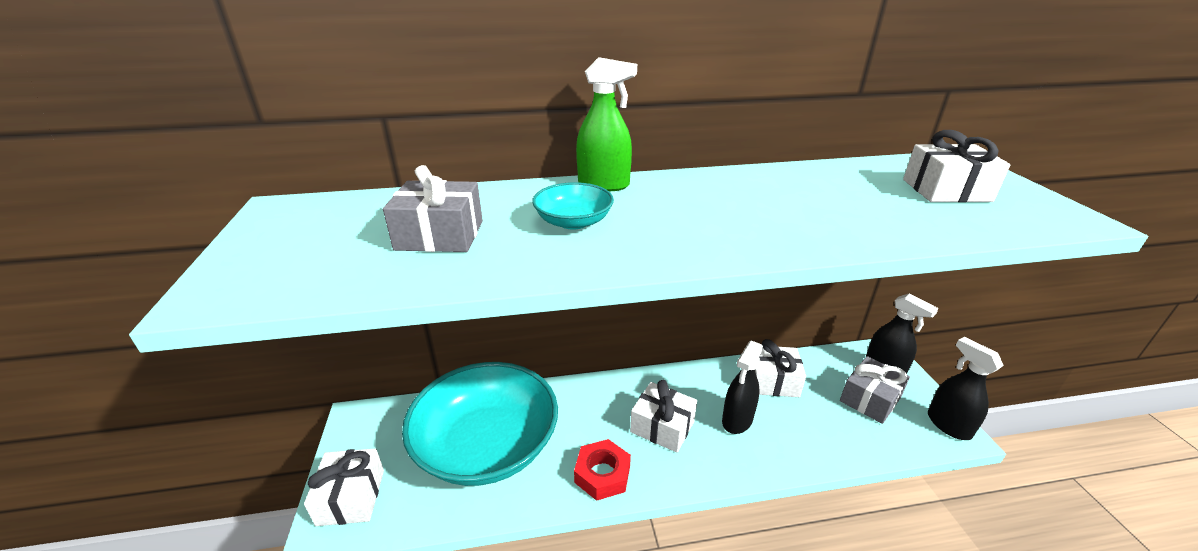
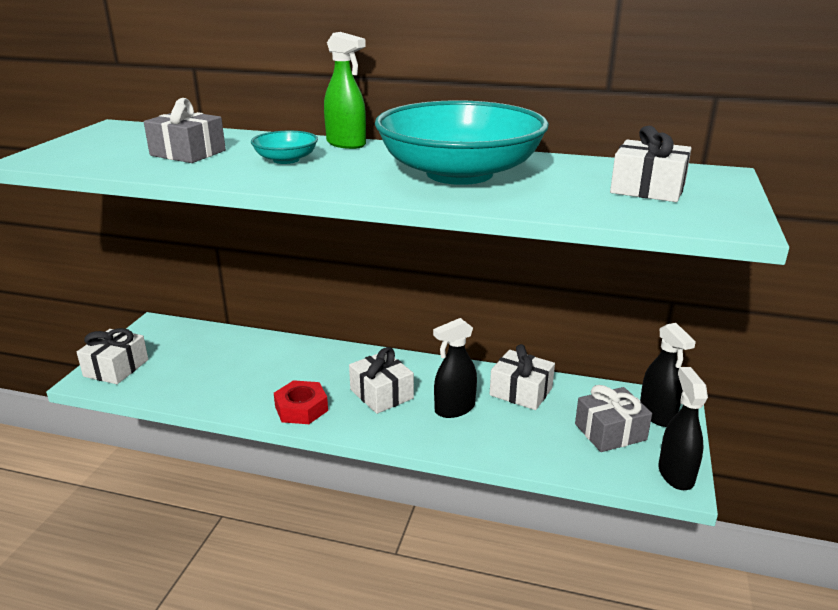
camera: 25 degrees right, 5 degrees down
turquoise bowl [402,362,558,486] -> turquoise bowl moved to [375,100,549,185]

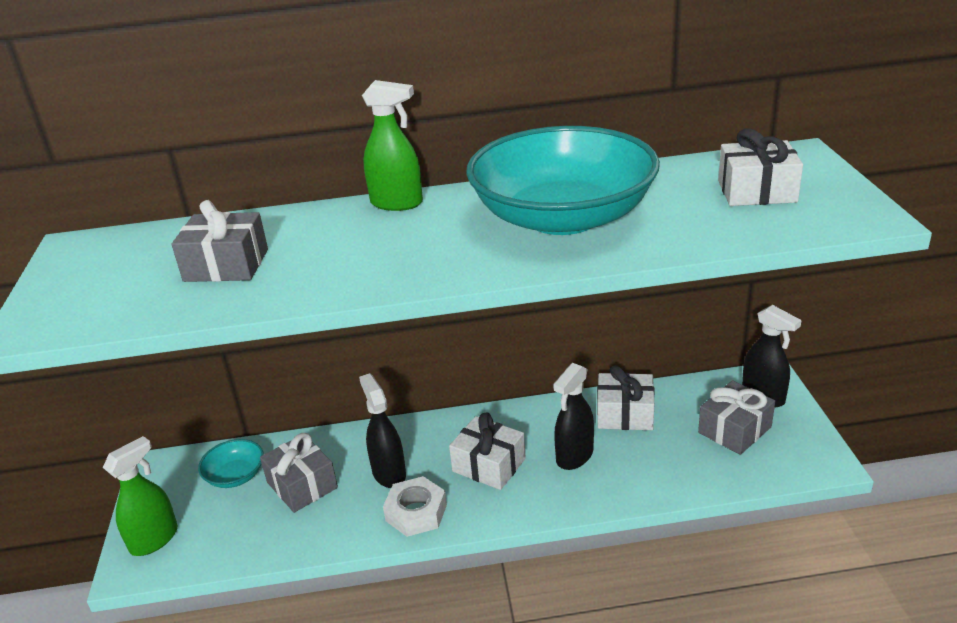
camera: 20 degrees left, 5 degrees up
white gift [77,328,148,384] -> green spray bottle [103,436,178,556]
turquoise bowl [251,131,318,164] -> turquoise bowl moved to [198,439,264,488]
red nut [274,380,328,424] -> white nut [383,476,447,537]
black spray bottle [658,367,708,490] -> black spray bottle moved to [359,373,406,488]
none -> grey gift [260,433,338,513]

